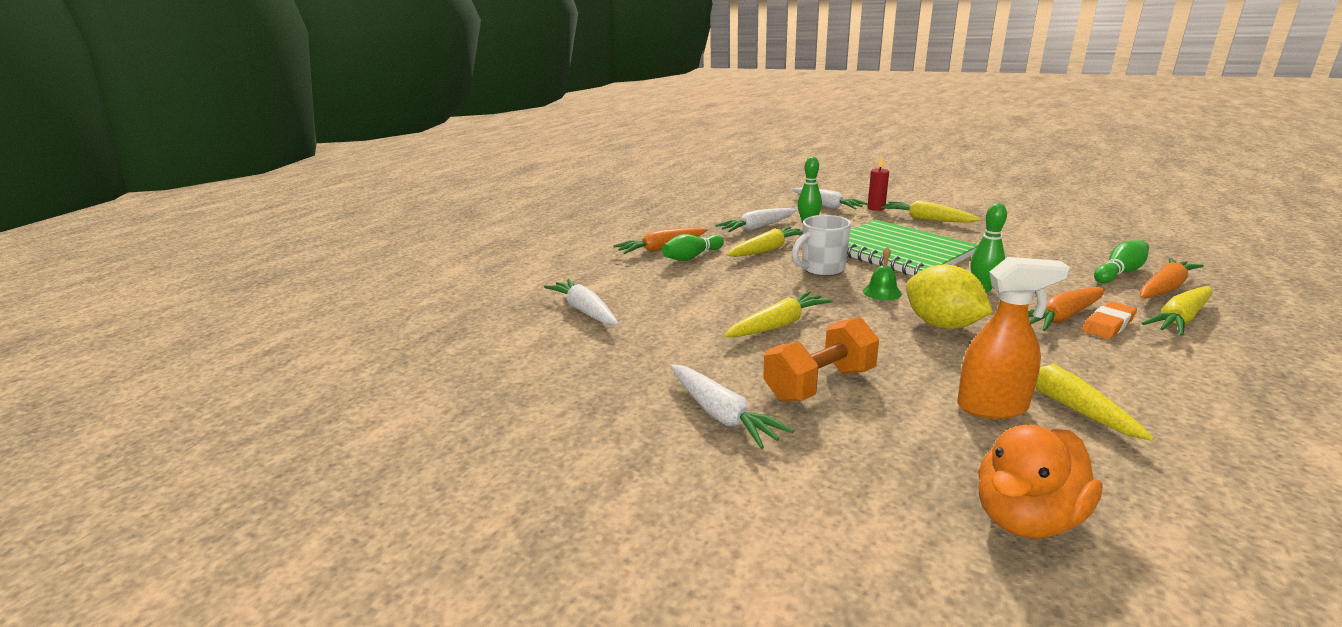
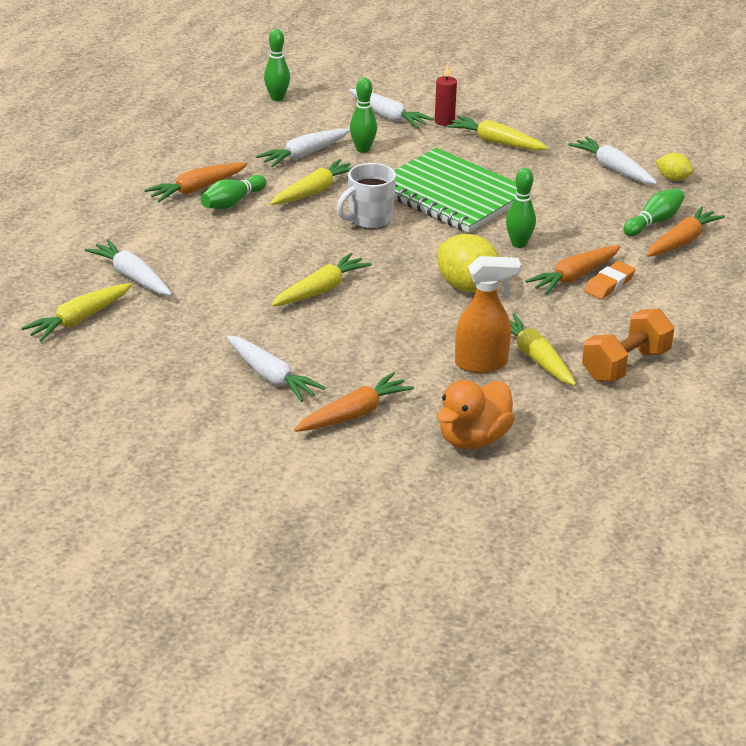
camera: 10 degrees left, 10 degrees up
orange dumbbell [763,317,879,402] -> orange dumbbell moved to [582,309,674,382]
green bell [863,247,902,300] -> none
yellow carrot [1142,286,1212,336] -> yellow carrot moved to [21,283,132,342]
none -> green bowling pin [264,29,290,101]
none -> orange carrot [294,372,414,432]
none -> white carrot [568,136,657,184]
none -> yellow lemon [655,153,693,181]

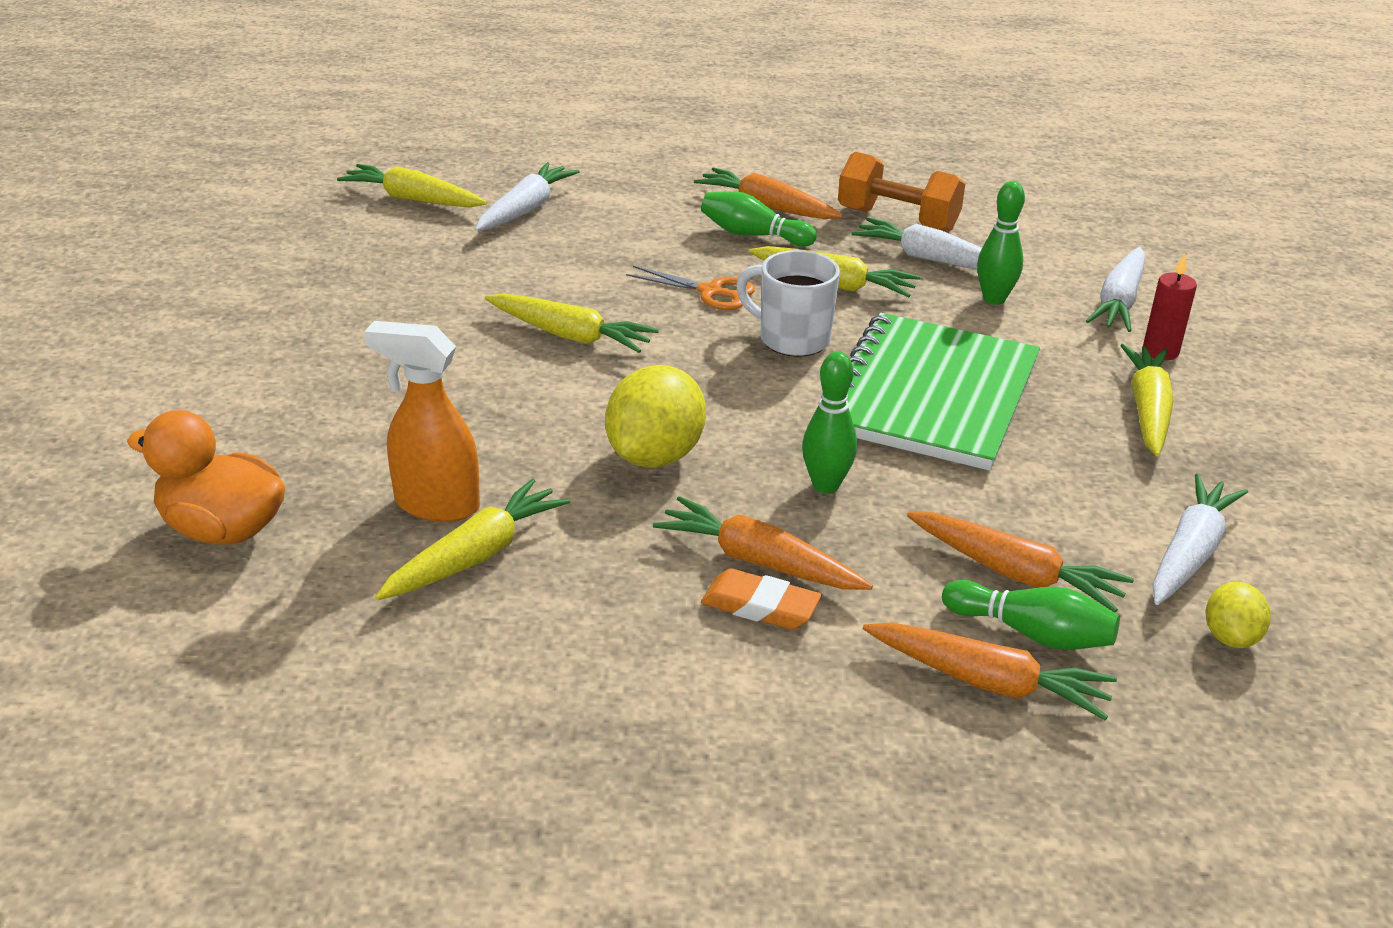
camera: 70 degrees right, 0 degrees up
white carrot [226,335,326,402] -> none
green bowling pin [264,29,290,101] -> none
orange carrot [294,372,414,432] -> orange carrot moved to [907,512,1134,613]
orange spray bottle [455,256,521,373] -> orange spray bottle turned 135 degrees clockwise [364,321,480,522]
orange dumbbell [582,309,674,382] -> orange dumbbell moved to [838,152,965,233]
none -> orange scissors [626,266,755,310]

